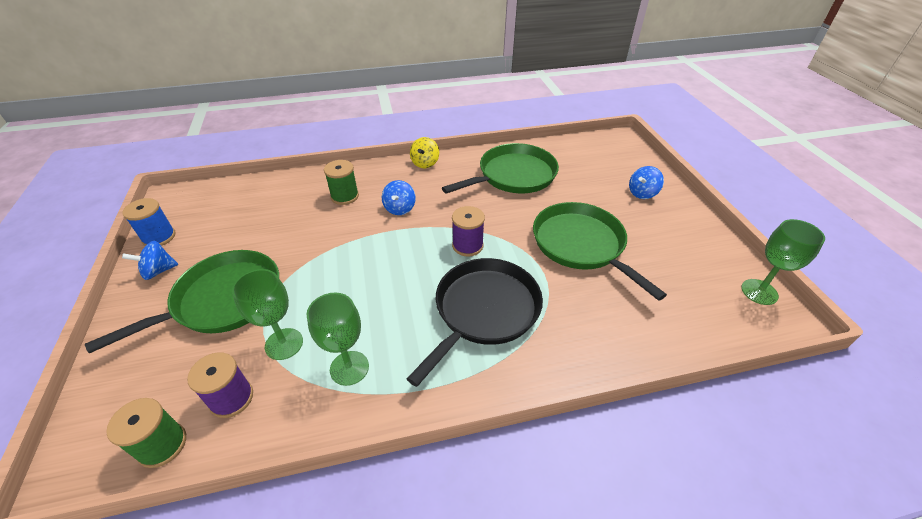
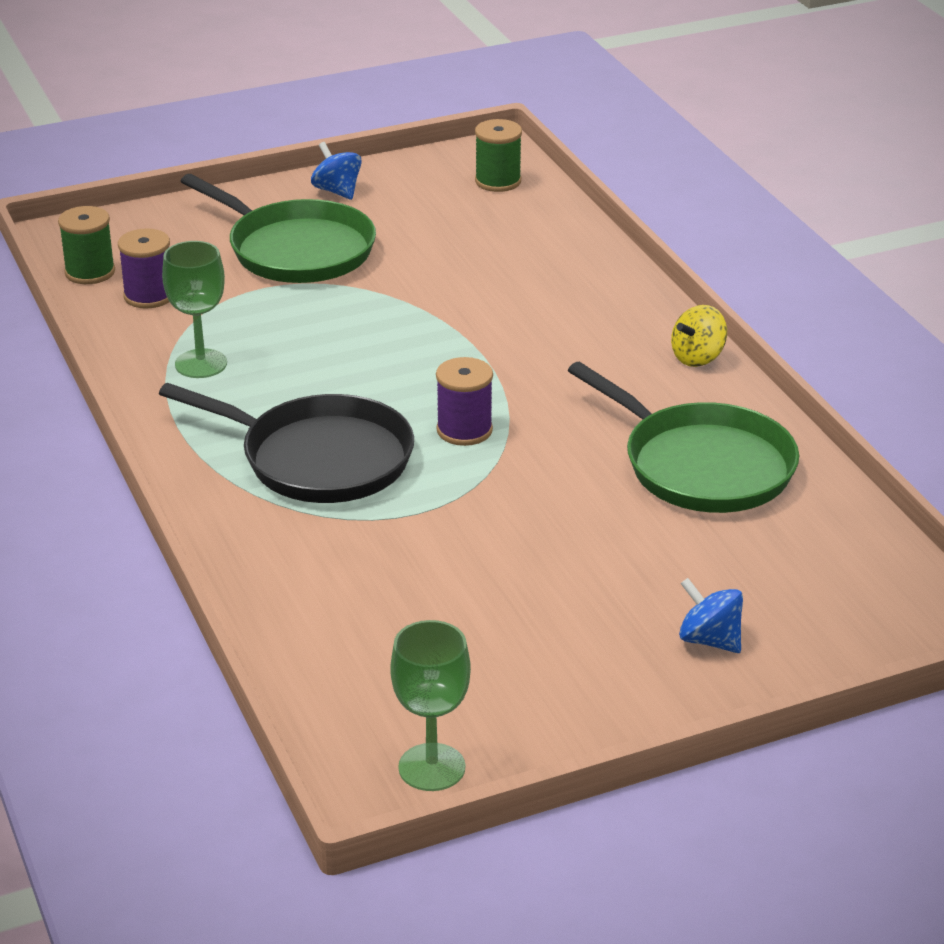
camera: 80 degrees right, 10 degrees down
blue spool [122,198,175,246] -> none
green goblet [232,269,303,360] -> none
green spool [324,160,359,205] -> green spool moved to [475,119,522,192]
blue spinning top [382,180,416,215] -> none
yellow spinning top [410,137,439,168] -> yellow spinning top turned 45 degrees counterclockwise [671,305,727,367]
green pan [533,202,667,301] -> none

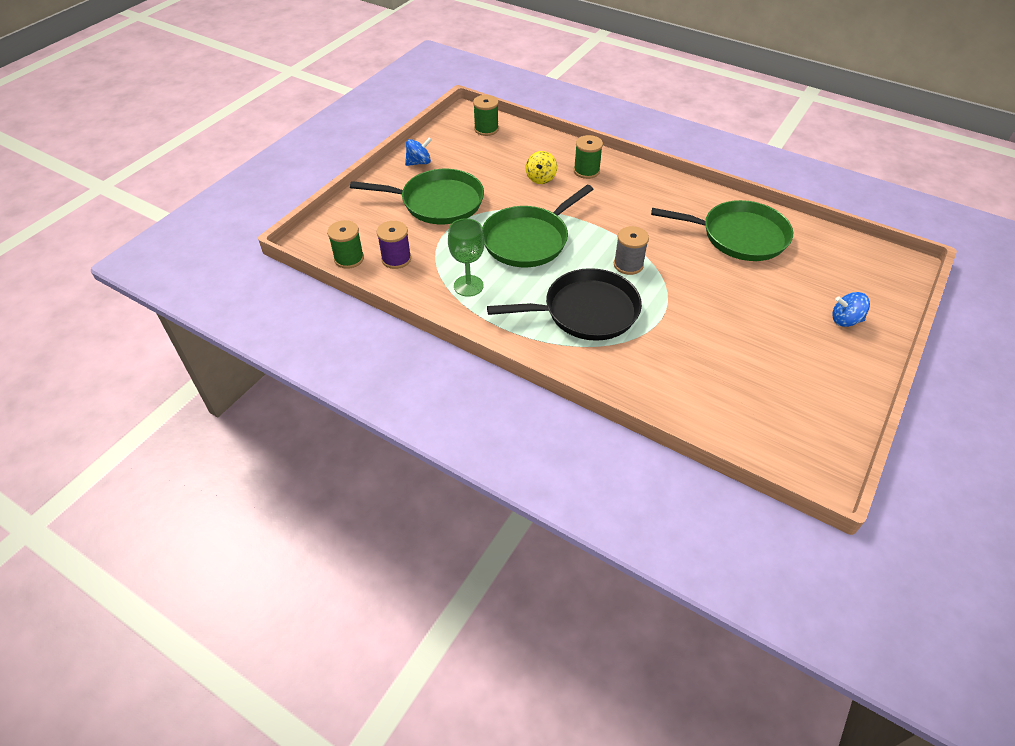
camera: 35 degrees left, 15 degrees up
blue spinning top [311,142,362,200] -> blue spinning top turned 135 degrees clockwise [405,137,432,166]
green goblet [390,620,471,791] -> none
purple spool [436,357,493,446] -> grey spool [614,226,649,275]
yellow spinning top [671,305,727,367] -> yellow spinning top moved to [526,151,557,184]
none -> green pan [482,185,593,267]
none -> green spool [574,135,603,179]

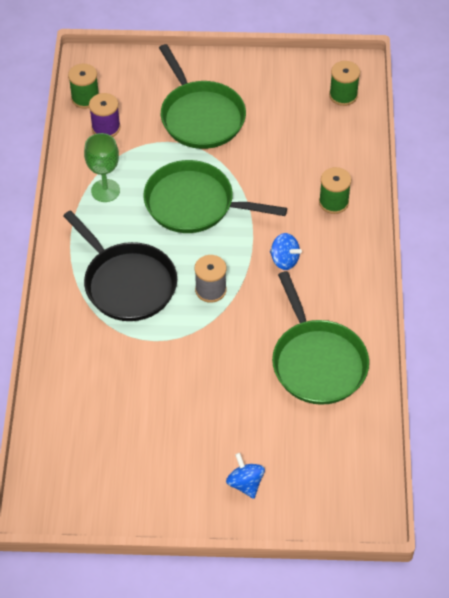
camera: 60 degrees right, 5 degrees up
blue spinning top [405,137,432,166] -> blue spinning top moved to [270,233,302,270]
yellow spinning top [526,151,557,184] -> none

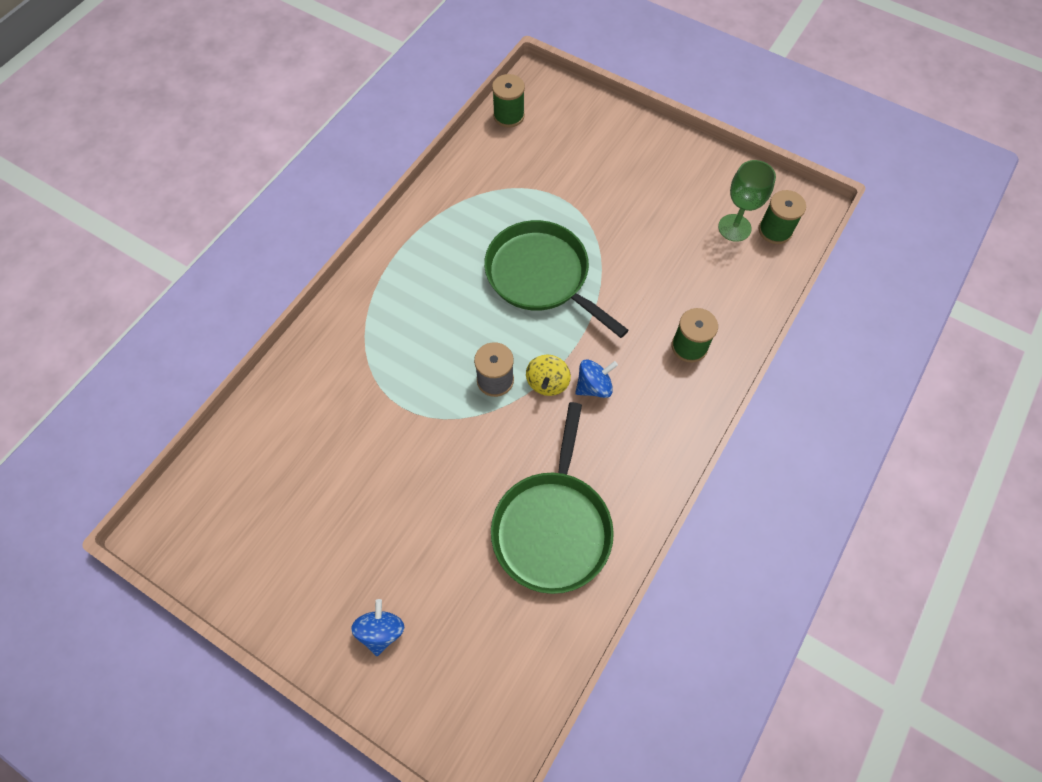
camera: 30 degrees right, 10 degrees up
black pan [63,210,177,321] -> none
green goblet [84,133,120,202] -> green goblet moved to [718,160,776,242]
purple spool [89,93,121,137] -> none
green pan [159,44,246,149] -> none
blue spinning top [270,233,302,270] -> blue spinning top turned 90 degrees counterclockwise [575,359,618,398]
none -> yellow spinning top [526,355,571,396]

